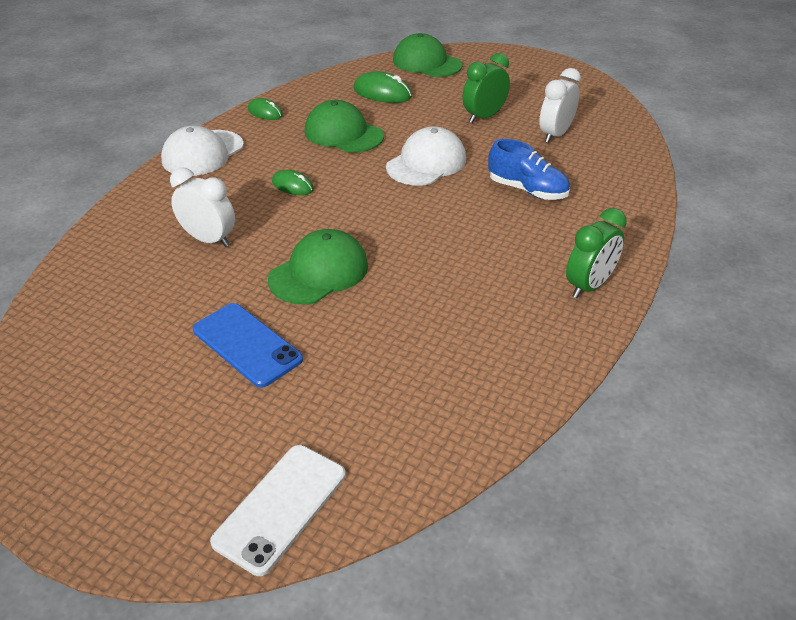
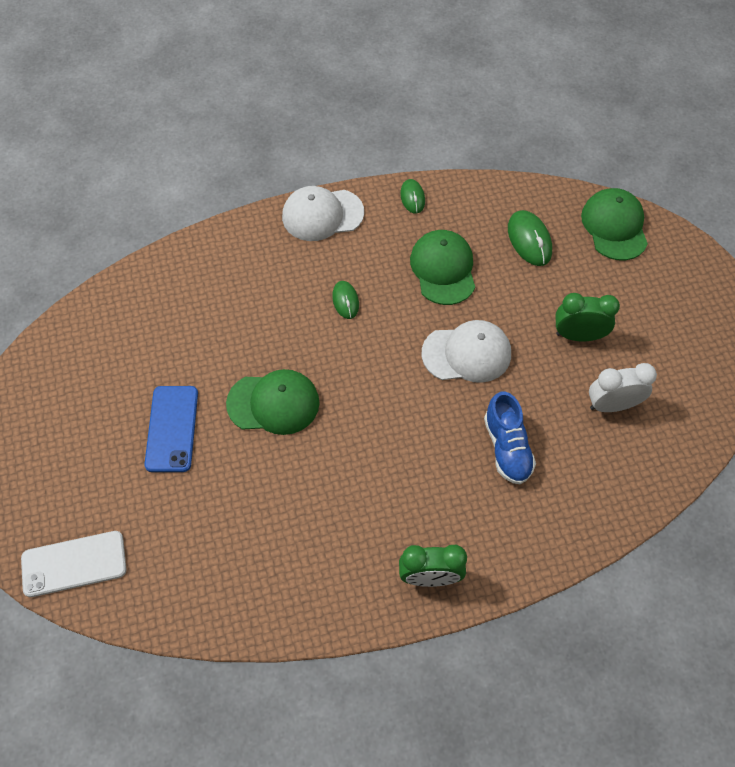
camera: 45 degrees right, 20 degrees up
white clock [170,167,235,247] -> none

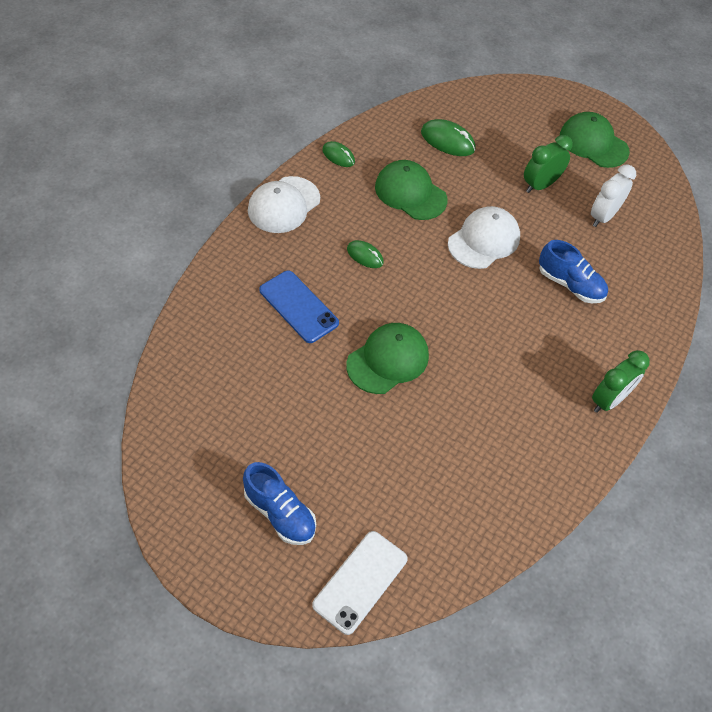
camera: 45 degrees left, 5 degrees down
blue phone [144,386,198,472] -> blue phone moved to [259,270,339,343]
green cap [581,188,648,260] -> green cap moved to [560,112,630,168]
none -> blue shoe [243,462,316,545]

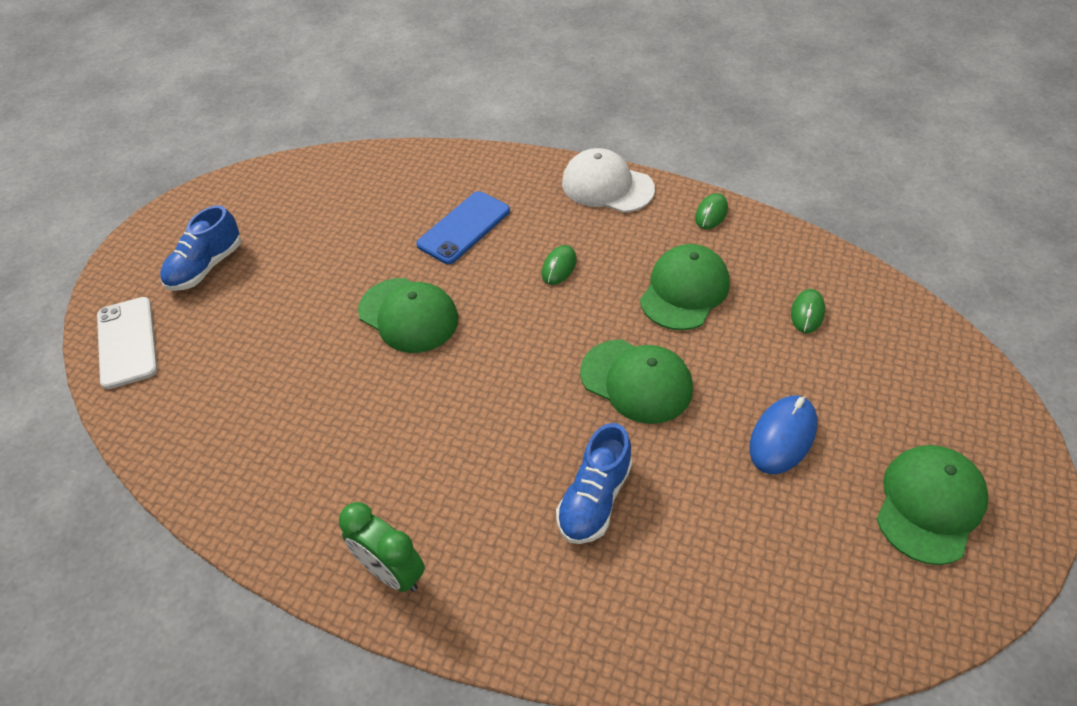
camera: 85 degrees right, 5 degrees down
white phone [312,531,407,635] -> white phone turned 45 degrees clockwise [97,297,158,389]
green mouse [421,119,476,156] -> green mouse [791,289,825,333], size x0.64
white cap [448,206,520,269] -> green cap [580,340,693,424]
green clock [524,135,573,193] -> blue mouse [749,395,817,474]
white clock [591,165,636,227] -> none

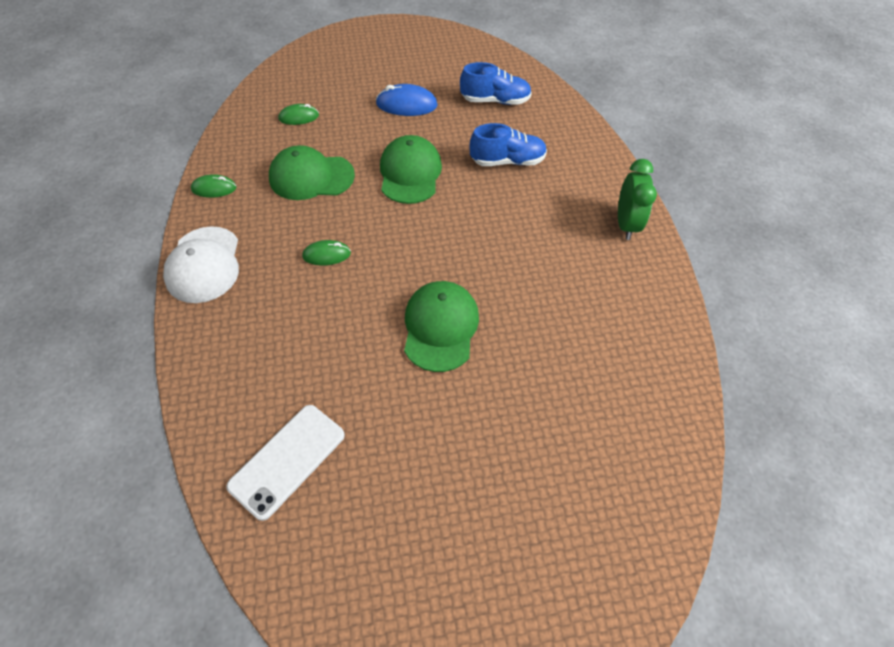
camera: 125 degrees left, 5 degrees up
white phone [97,297,158,389] -> white phone moved to [226,405,345,521]
blue shoe [160,205,241,291] -> blue shoe moved to [460,62,532,105]
blue phone [416,191,510,264] -> none
green cap [876,445,988,565] -> none

